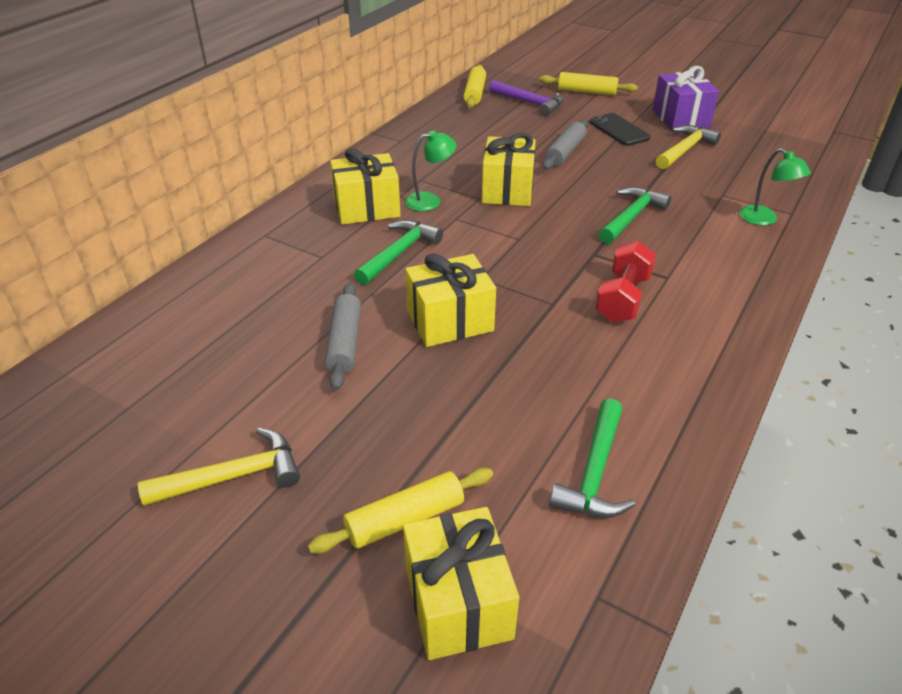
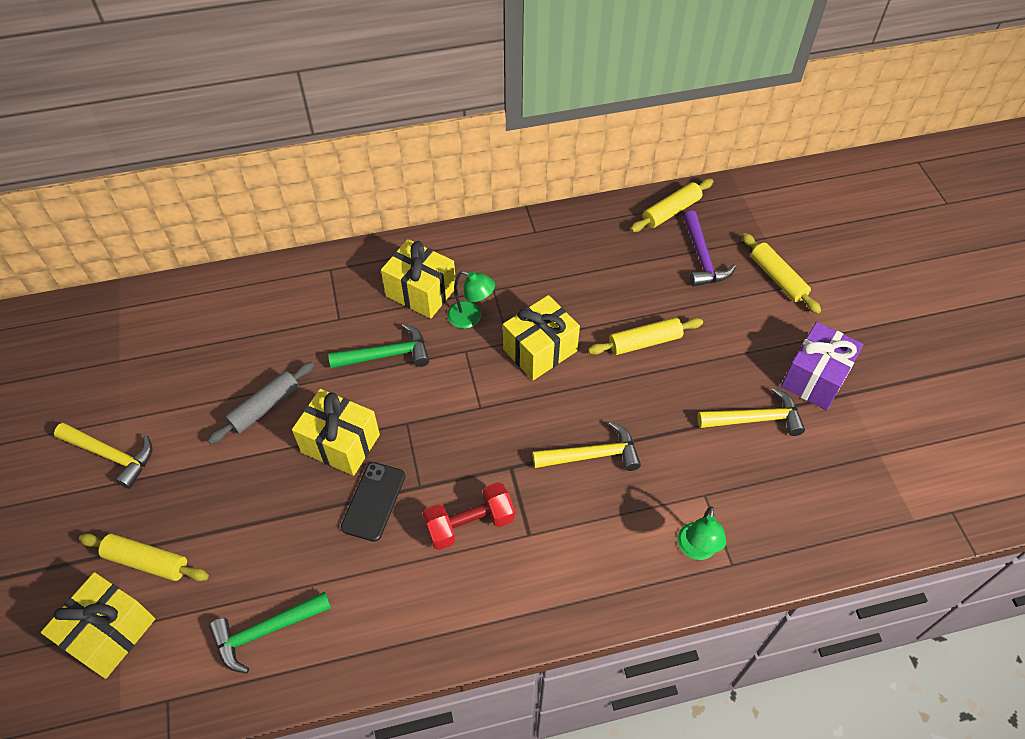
camera: 45 degrees right, 15 degrees up
grey rolling pin [542,119,588,170] -> yellow rolling pin [588,317,703,355]
black phone [590,113,650,146] -> black phone moved to [341,462,405,542]
green hammer [599,187,671,244] -> yellow hammer [532,421,641,471]

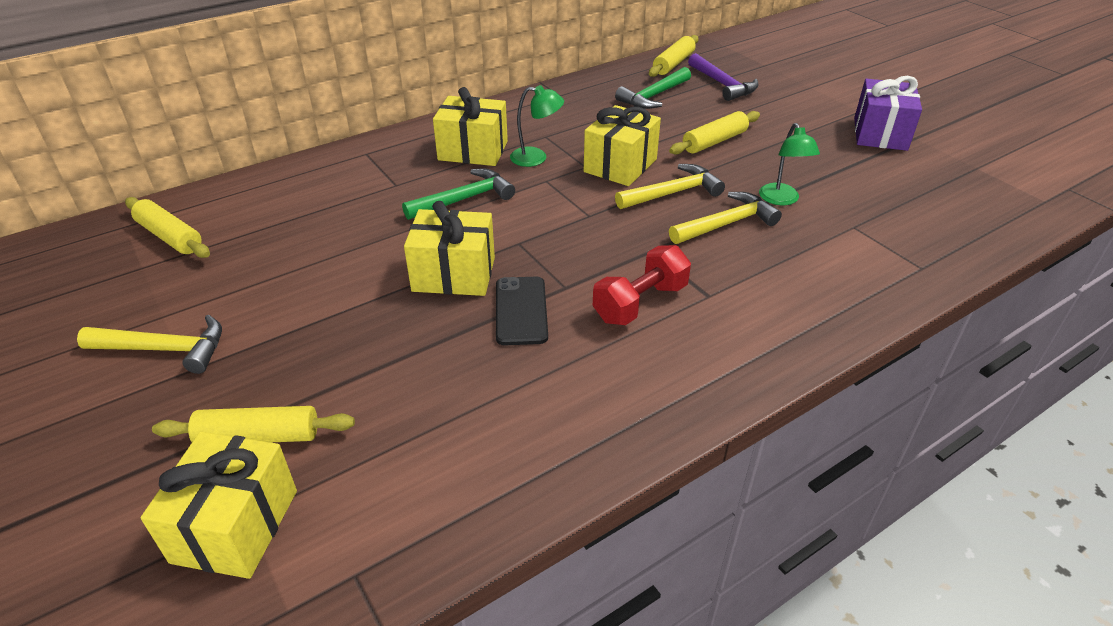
camera: 20 degrees left, 15 degrees down
grey rolling pin [208,362,314,444] -> none
green hammer [209,592,331,674] -> green hammer moved to [615,67,691,109]
green lamp [678,506,726,560] -> green lamp moved to [759,123,820,205]
yellow hammer [697,387,805,436] -> yellow hammer moved to [615,164,725,209]
yellow rolling pin [742,233,821,314] -> yellow rolling pin moved to [125,197,210,258]

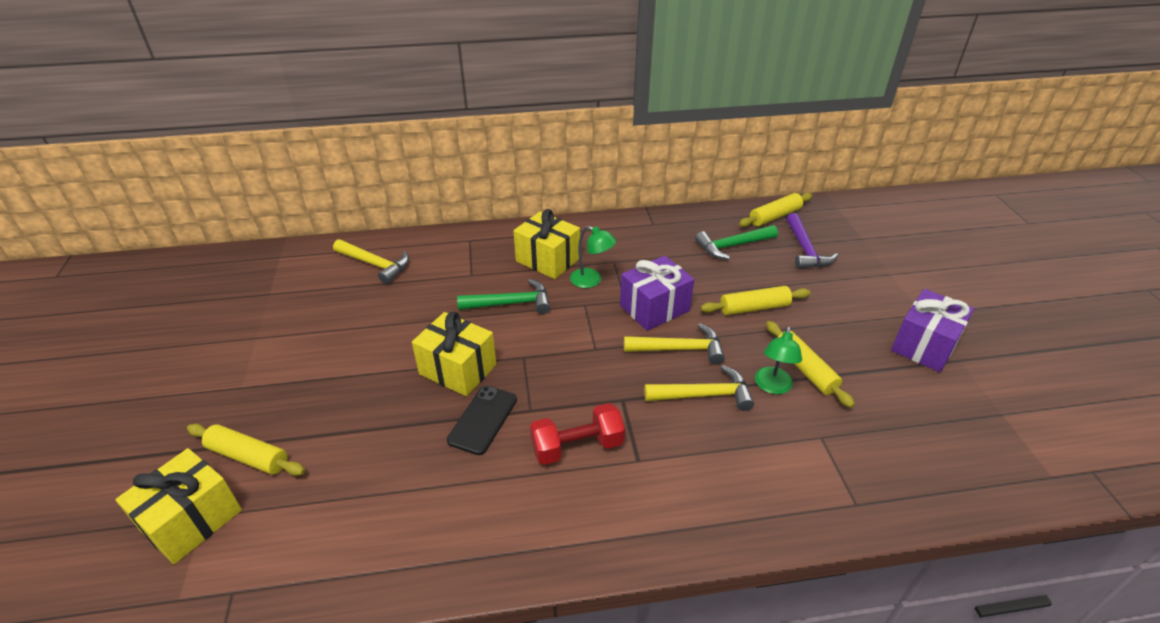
camera: 25 degrees right, 0 degrees up
yellow hammer [77,315,222,374] -> yellow hammer moved to [333,239,409,284]
yellow rolling pin [125,197,210,258] -> yellow rolling pin moved to [766,321,855,408]
yellow gift [584,105,661,186] -> purple gift [620,256,694,331]

